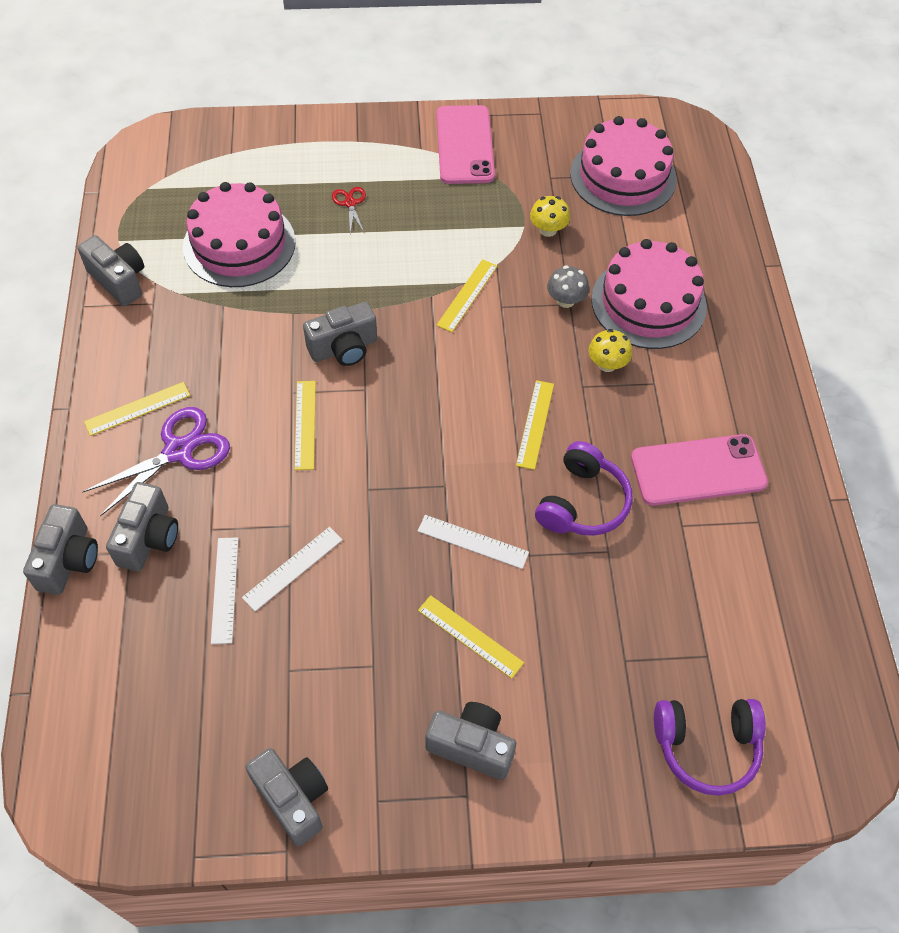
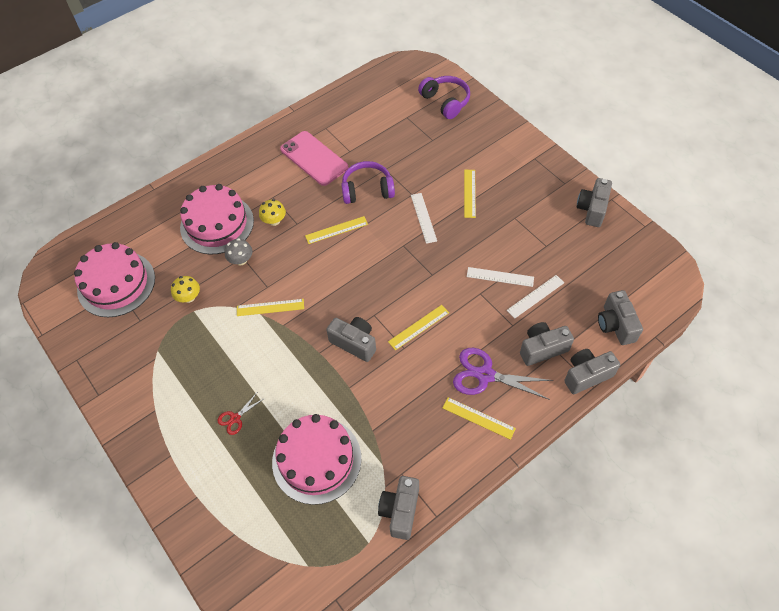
camera: 120 degrees left, 0 degrees up
grey camera [426,702,516,780] -> grey camera moved to [598,290,643,345]
pink phone [437,105,495,184] -> none

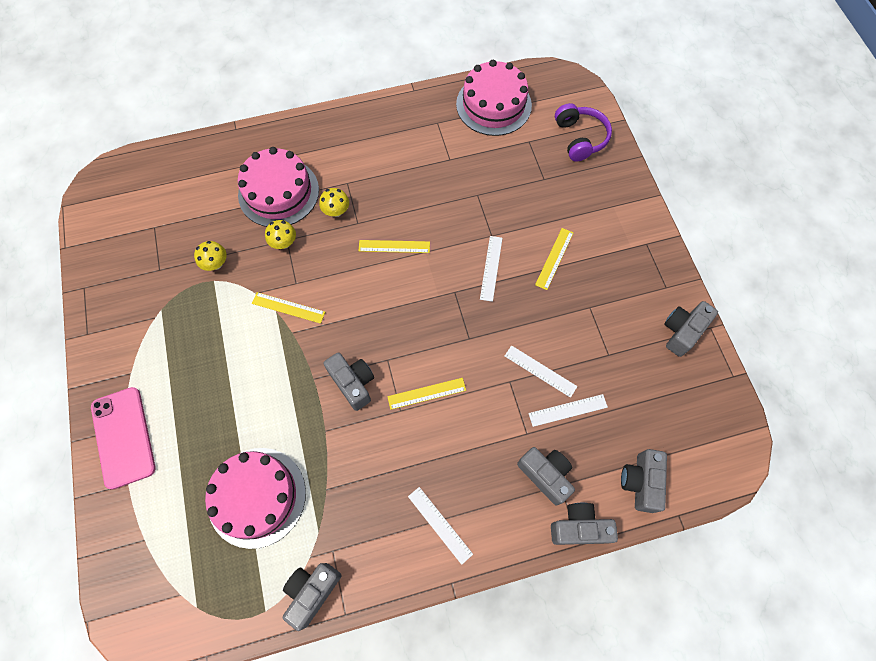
camera: 20 degrees right, 10 degrees up
pink cake [74,242,155,317] -> pink cake moved to [456,60,532,136]
red scissors [217,393,265,435] -> none
grey mushroom [225,238,252,266] -> yellow mushroom [265,220,296,249]
pink phone [280,131,348,186] -> pink phone moved to [91,387,156,489]
purple headphones [341,161,395,204] -> none
yellow ruler [443,397,516,440] -> white ruler [408,487,473,565]
purple scissors [453,348,553,400] -> none
grey camera [520,322,574,366] -> grey camera turned 45 degrees clockwise [517,447,575,506]

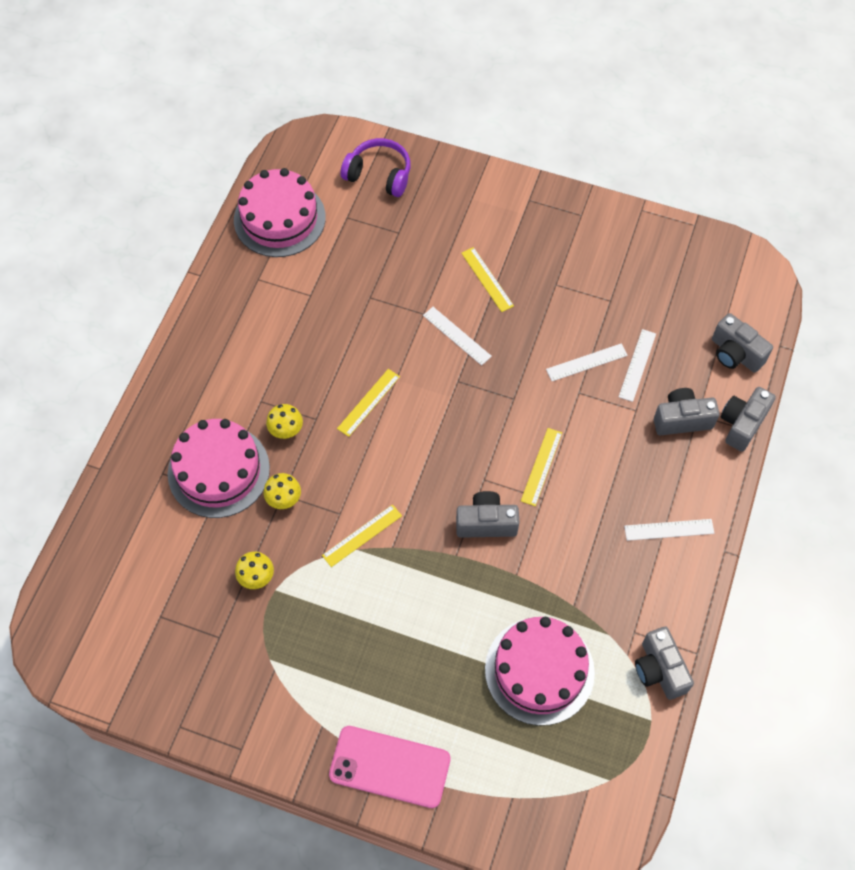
camera: 55 degrees left, 5 degrees down
grey camera [664,301,718,357] -> none

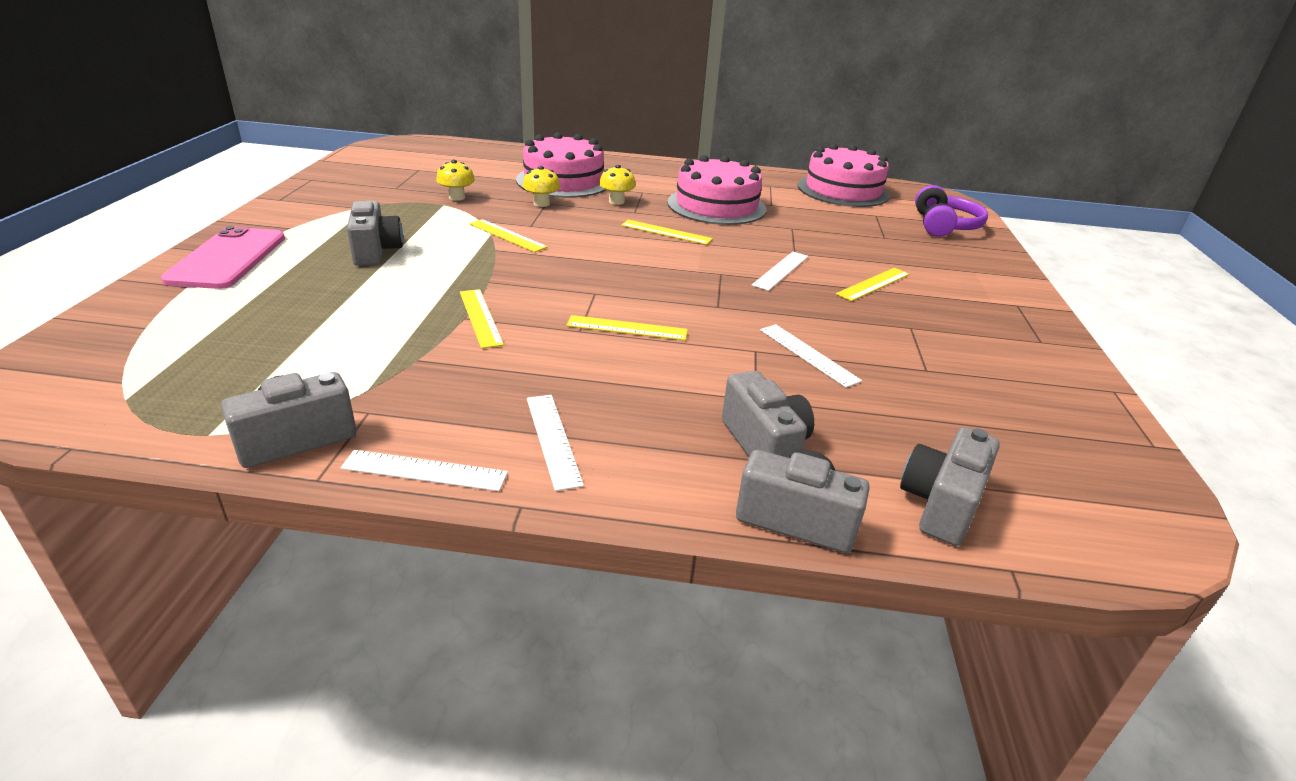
camera: 75 degrees right, 30 degrees down
grey camera [456,491,519,538] -> grey camera moved to [347,201,403,266]
pink cake [485,617,595,726] -> pink cake moved to [667,155,767,225]
white ruler [619,329,656,402] -> white ruler moved to [340,450,508,491]
none -> yellow ruler [460,289,504,349]

